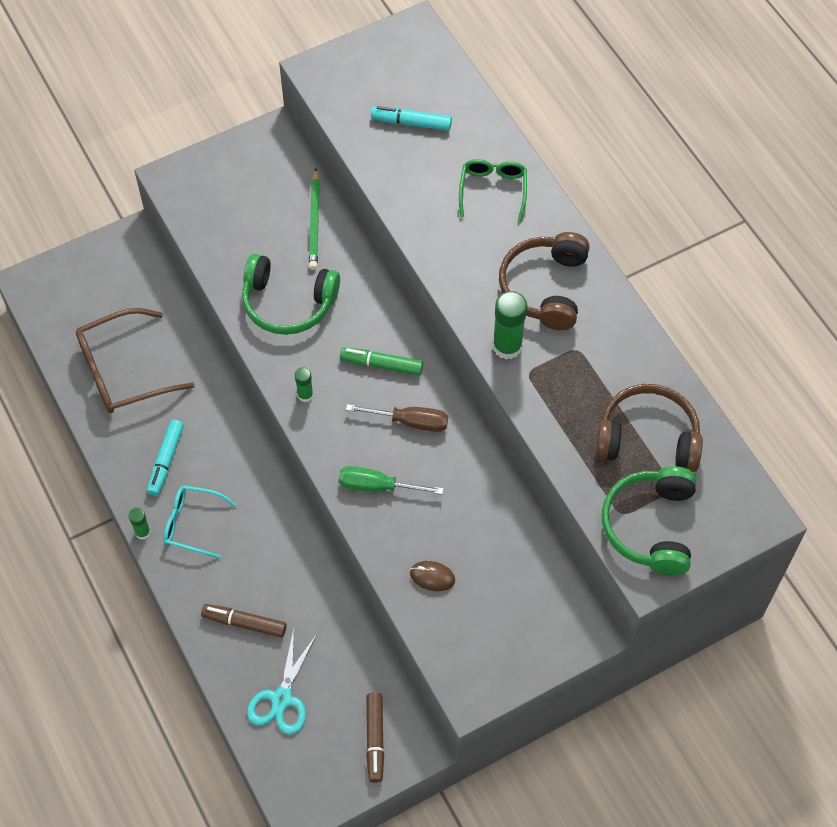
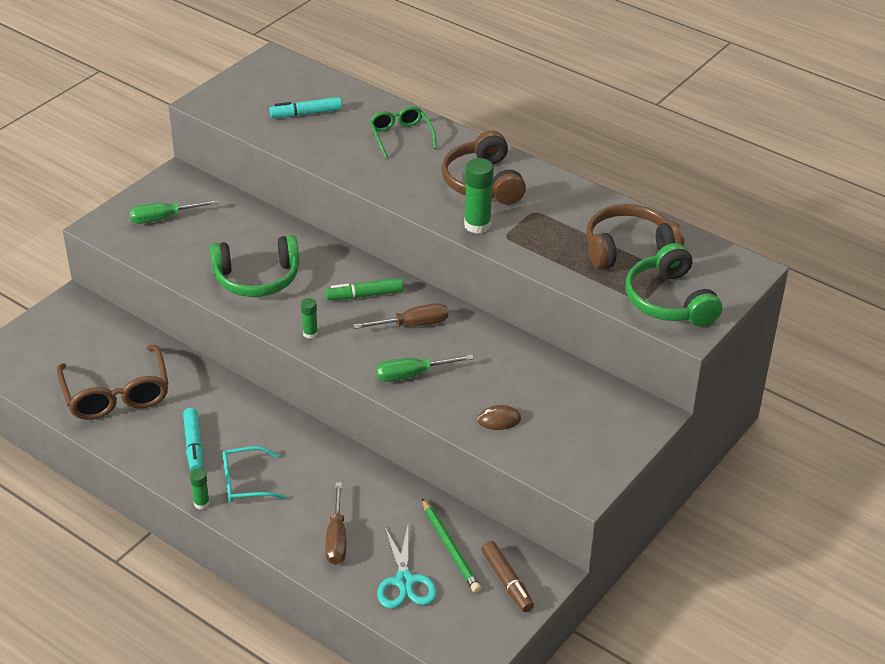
camera: 25 degrees left, 20 degrees down
brown glasses [76,308,195,413] -> brown glasses turned 60 degrees counterclockwise [57,345,169,420]
brown marker [201,604,287,638] -> brown screwdriver [325,482,346,565]
green pencil [309,168,320,270] -> green pencil moved to [422,498,481,593]
none -> green screwdriver [130,199,219,224]

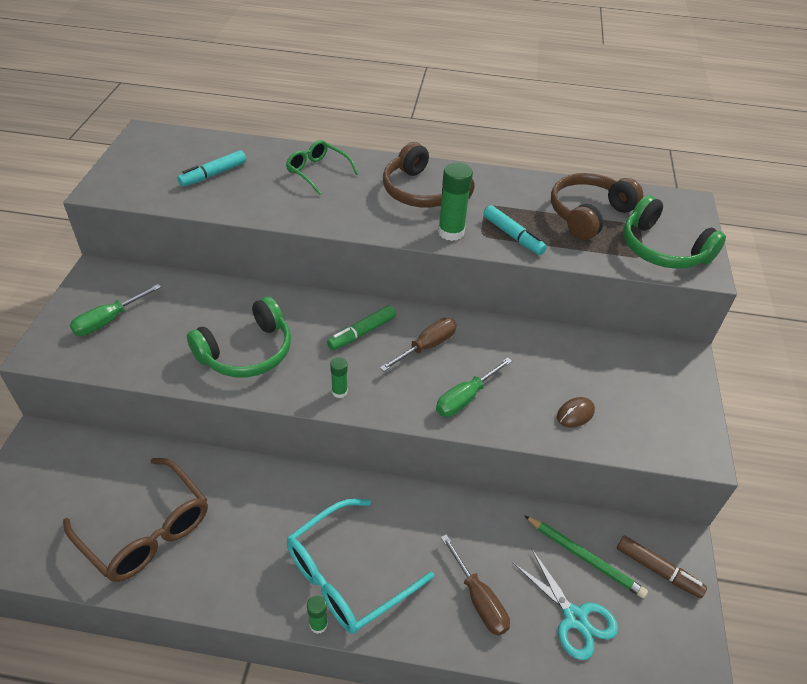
camera: 30 degrees left, 5 degrees up
turquoise marker [183,408,203,472] -> turquoise marker moved to [483,205,547,255]
turquoise glasses [223,446,286,502] -> turquoise glasses [287,499,434,634], size x1.65

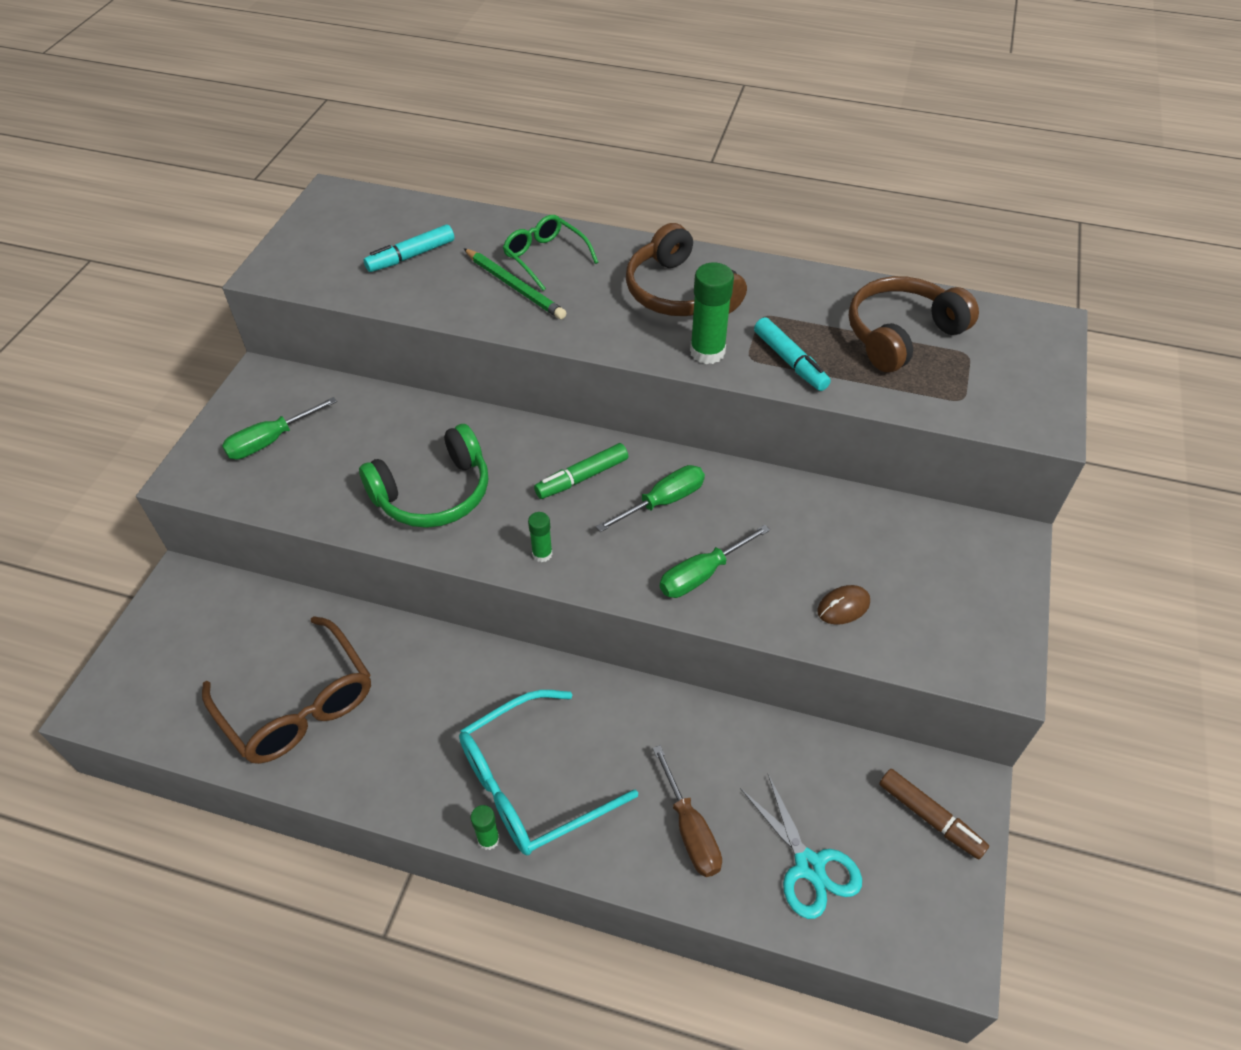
camera: 10 degrees right, 5 degrees up
brown screwdriver [380,318,457,371] -> green screwdriver [596,465,705,532]
green pencil [524,515,648,598] -> green pencil moved to [464,248,566,319]
green headphones [623,195,726,269] -> none

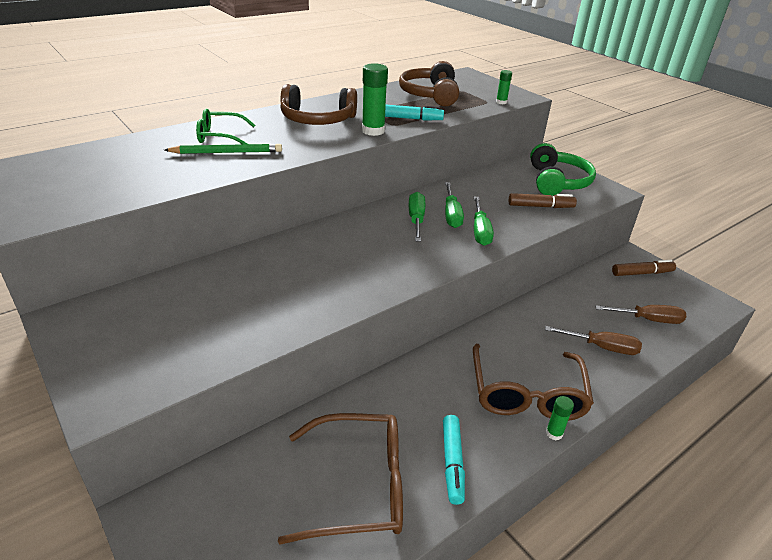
camera: 55 degrees left, 15 degrees down
green screwdriver [222,397,337,459] -> green screwdriver moved to [445,182,464,228]
green headphones [359,424,488,528] -> green headphones moved to [530,143,596,196]
turquoise marker [364,224,454,272] -> turquoise marker moved to [443,415,465,505]
turquoise glasses [459,690,638,855] -> brown glasses [473,344,594,421]
green glue stick [528,512,552,562] -> green glue stick moved to [496,70,512,104]
green marker [534,443,628,499] -> none
turquoise scissors [740,774,862,919] -> brown screwdriver [595,305,686,324]
brown mouse [817,585,870,625] -> brown marker [509,193,577,208]

